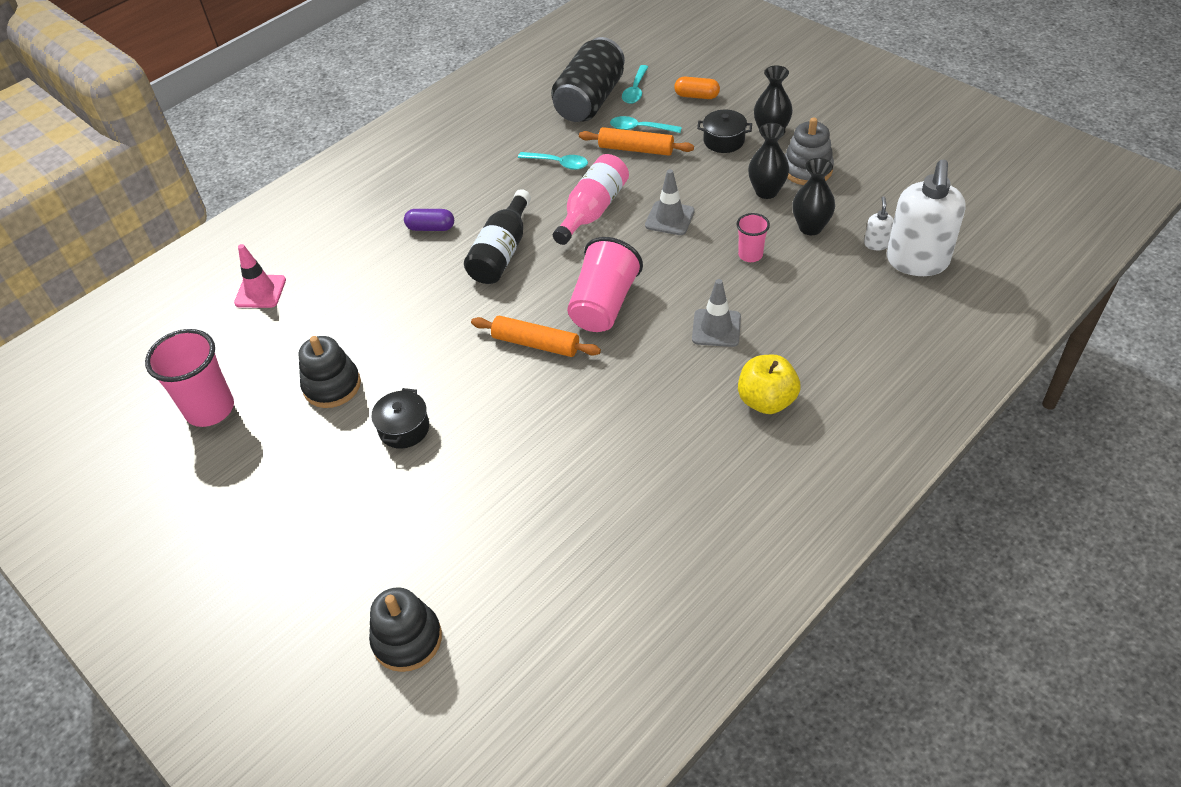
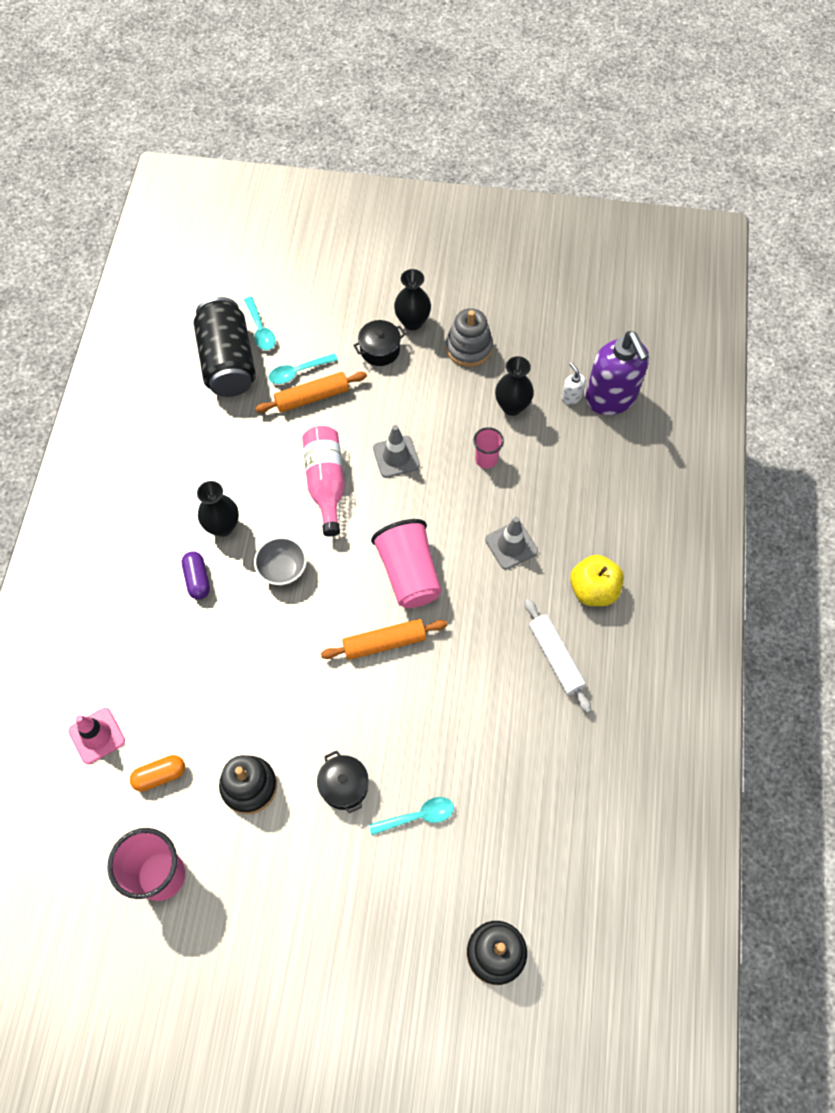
camera: 40 degrees left, 15 degrees up
purple capsule [404,209,454,231] -> purple capsule turned 75 degrees counterclockwise [182,551,210,600]
black bottle [464,189,531,284] -> grey bowl [254,537,307,586]
turquoise spoon [518,152,588,170] -> turquoise spoon moved to [369,797,454,835]
orange capsule [674,77,720,99] -> orange capsule moved to [130,755,185,792]
black vase [748,123,789,199] -> black vase moved to [197,481,239,537]
white soap dispenser [887,160,966,276] -> purple soap dispenser [585,331,649,415]
none -> white rolling pin [525,599,591,713]

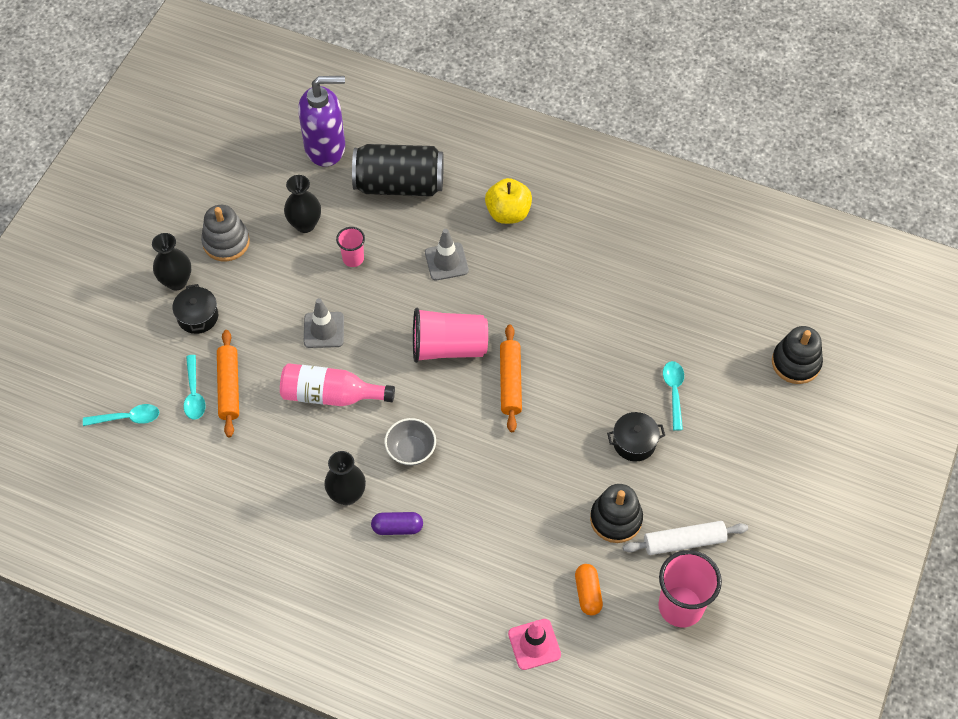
camera: 75 degrees left, 5 degrees down
black can [194,297,256,397] -> black can moved to [352,144,444,196]
white rolling pin [525,599,591,713] -> white rolling pin moved to [623,521,748,555]
white soap dispenser [561,362,586,405] -> none

